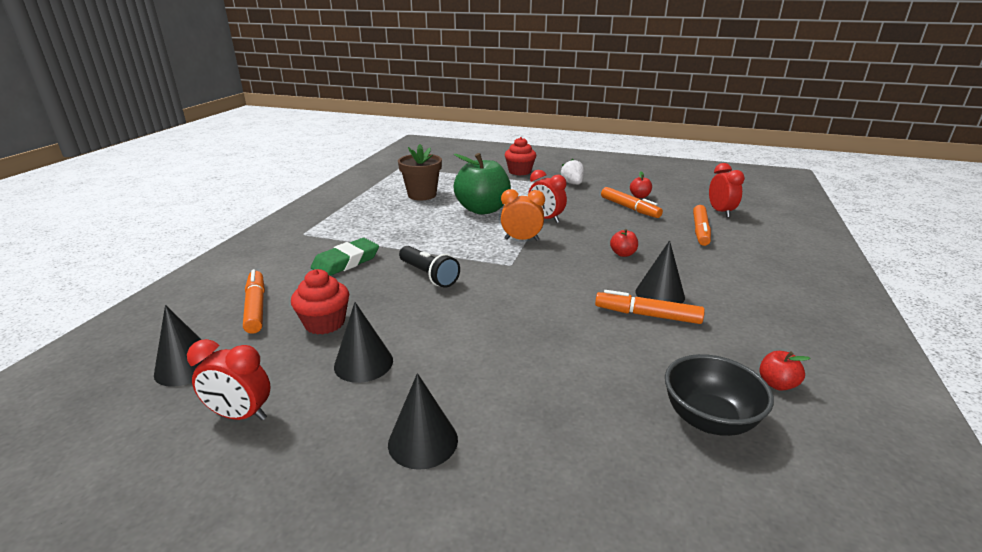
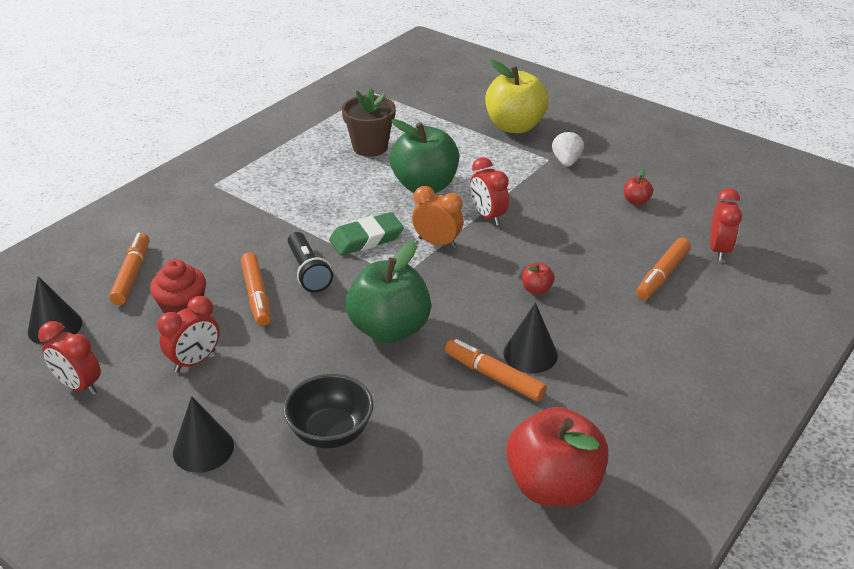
camera: 20 degrees right, 10 degrees up
green eraser [311,238,379,276] -> green eraser moved to [329,212,404,256]
black cone [334,302,393,383] -> red clock [157,296,220,373]
red cupcake [505,137,536,176] -> yellow apple [485,60,549,133]
orange marker [601,187,663,218] -> orange marker moved to [241,253,271,326]
black bowl [665,354,774,436] -> black bowl moved to [283,374,373,448]
red apple [759,351,810,391] -> red apple [506,407,609,507], size x2.43
none -> green apple [346,241,431,343]

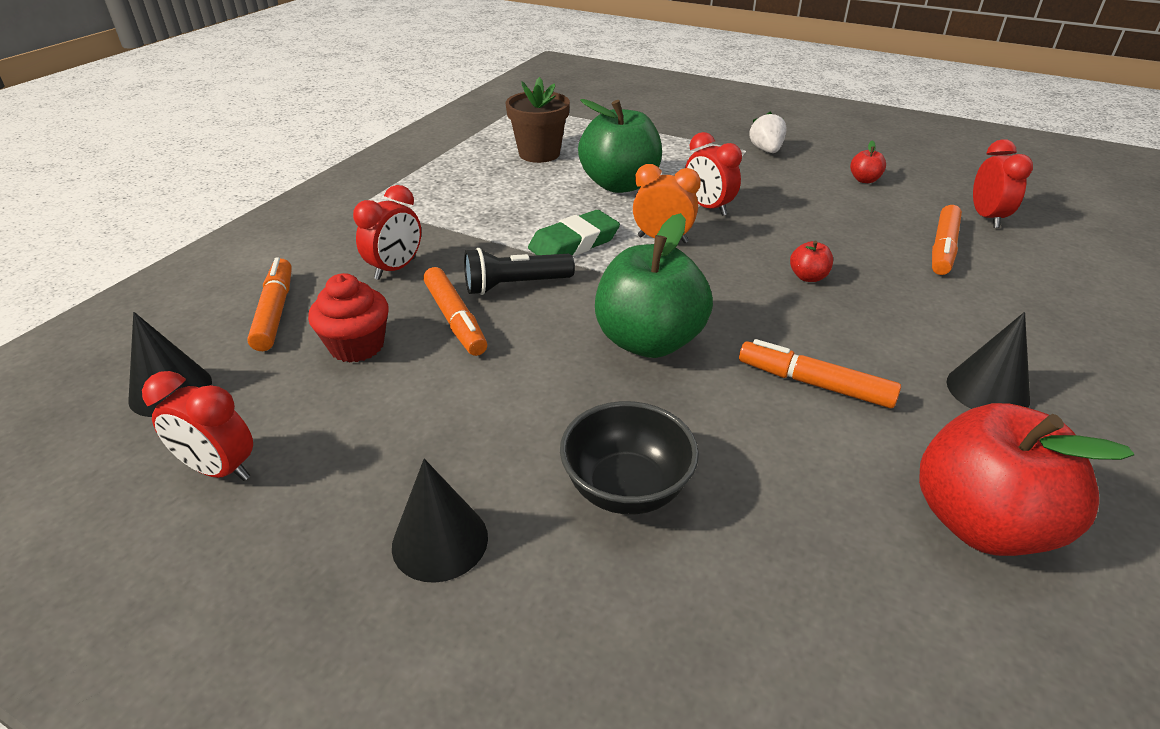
camera: 10 degrees left, 0 degrees up
red clock [157,296,220,373] -> red clock moved to [353,185,421,280]
black flashlight [288,232,333,293] -> black flashlight turned 105 degrees clockwise [464,248,575,295]
yellow apple [485,60,549,133] -> none
black cone [503,303,558,373] -> black cone moved to [947,312,1030,409]

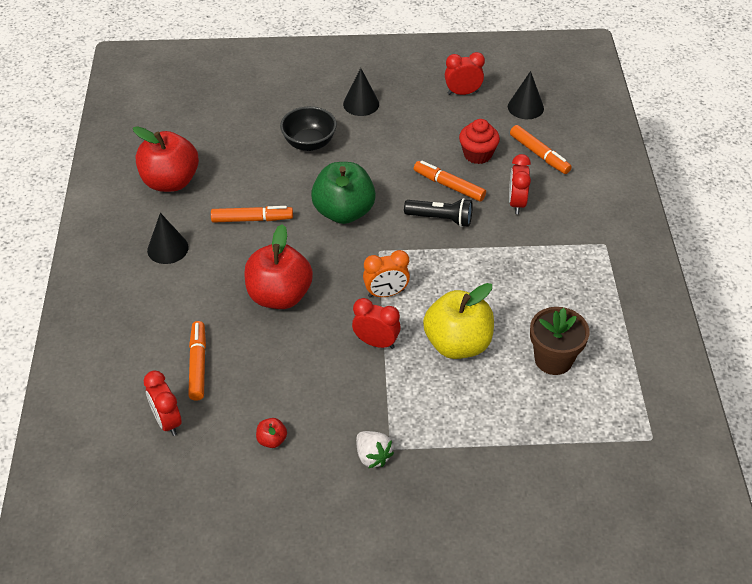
camera: 150 degrees right, 10 degrees up
black flashlight [464,248,575,295] -> black flashlight turned 60 degrees clockwise [404,198,473,227]
green eraser [528,210,620,257] -> none
green apple [578,99,662,193] -> yellow apple [423,283,494,359]
red apple [790,241,833,282] -> red apple [244,224,313,309], size x2.43

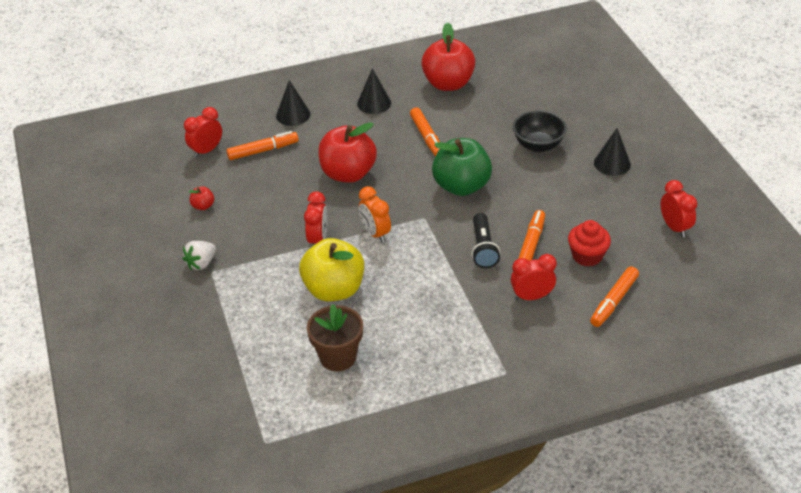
camera: 75 degrees right, 5 degrees down
black cone [508,71,544,119] -> black cone moved to [276,80,311,126]

